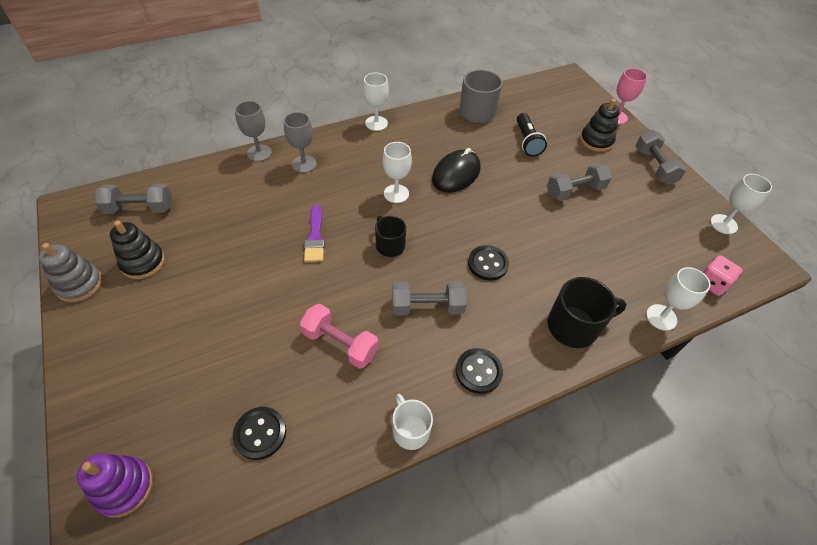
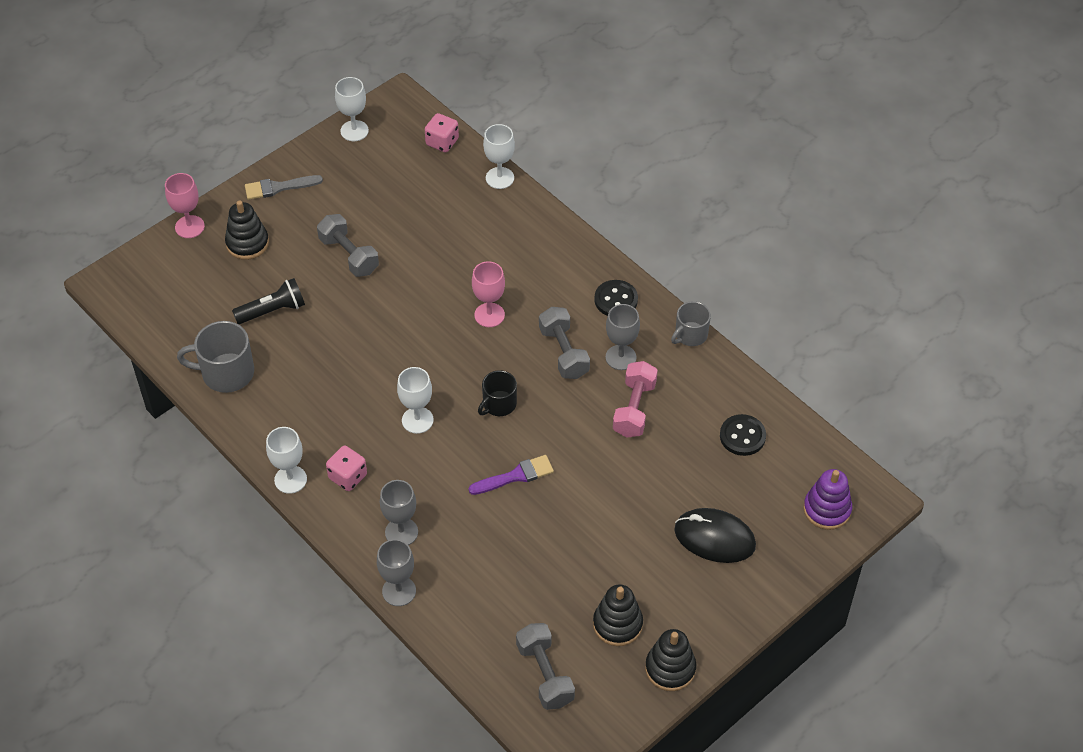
camera: 105 degrees left, 0 degrees up
grey stacking toy [39,243,102,302] -> black stacking toy [645,629,696,691]
white mug [392,394,433,450] -> grey mug [671,301,711,346]
black mouse [432,148,481,193] -> black mouse moved to [674,508,756,563]
black button [468,245,509,281] -> pink goblet [472,261,505,327]
black mug [548,277,627,348] -> none
grey dumbbell [635,130,687,185] -> grey brush [245,175,323,200]
none -> pink dice [326,446,367,491]
none -> grey goblet [606,304,640,370]

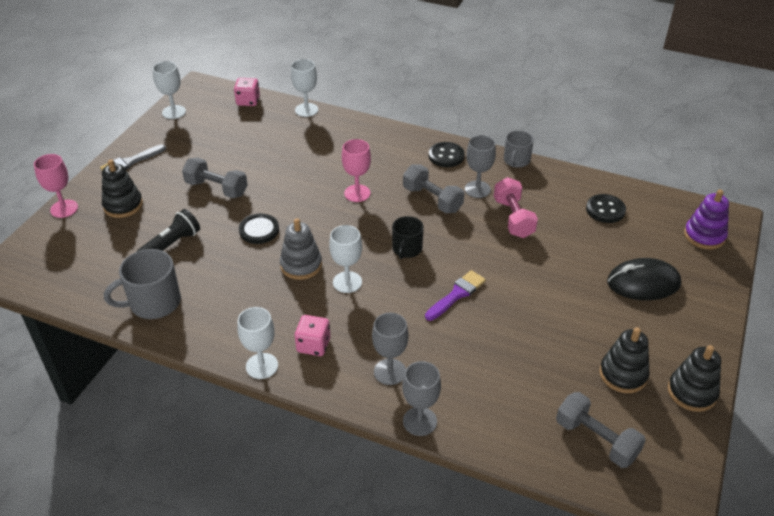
camera: 25 degrees left, 10 degrees down
none -> black button [239,214,279,244]
none -> grey stacking toy [280,218,322,280]

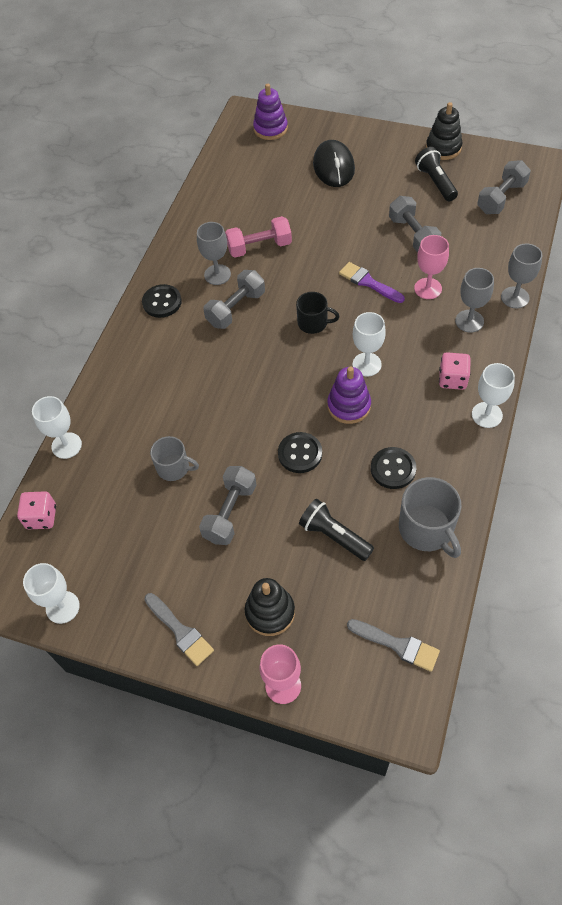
camera: 90 degrees left, 15 degrees up
grey stacking toy [280,218,322,280] -> purple stacking toy [327,366,371,424]
pink goblet [342,139,371,202] -> pink goblet moved to [414,235,449,299]
grey mug [504,131,534,168] -> grey mug moved to [150,436,199,481]
black button [586,194,626,223] -> black button moved to [371,447,416,489]
black stacking toy [600,327,650,393] -> black flashlight [415,147,458,201]
none -> grey brush [347,619,440,672]
none -> grey dumbbell [389,196,441,253]

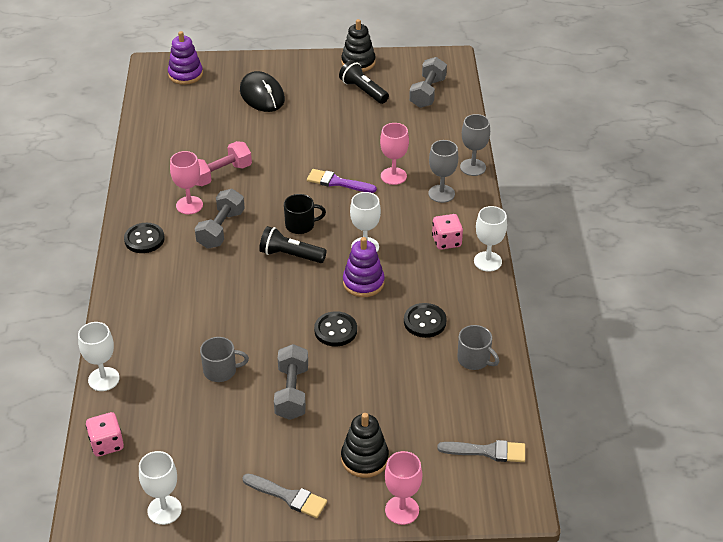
camera: 25 degrees left, 15 degrees down
grey goblet [197,222,231,285] -> pink goblet [170,151,203,214]
black flashlight [299,499,374,561] -> black flashlight moved to [259,226,327,263]
grey dumbbell [389,196,441,253] -> none
grey mug [399,477,462,558] -> grey mug [457,325,499,370], size x0.64

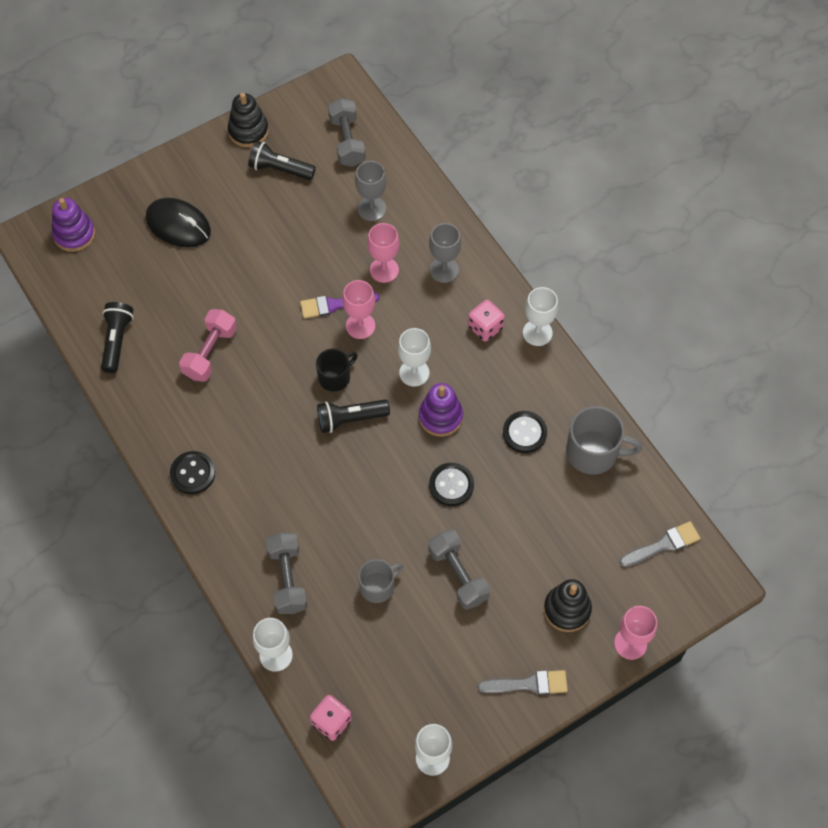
camera: 30 degrees left, 20 degrees up
pink goblet [170,151,203,214] -> pink goblet moved to [342,280,375,339]
grey dumbbell [195,189,245,249] -> grey dumbbell moved to [266,532,307,614]
grey mug [457,325,499,370] -> grey mug [566,406,642,475], size x1.57
grey goblet [460,114,490,176] -> grey goblet moved to [355,161,387,221]
none -> black flashlight [101,302,134,373]

